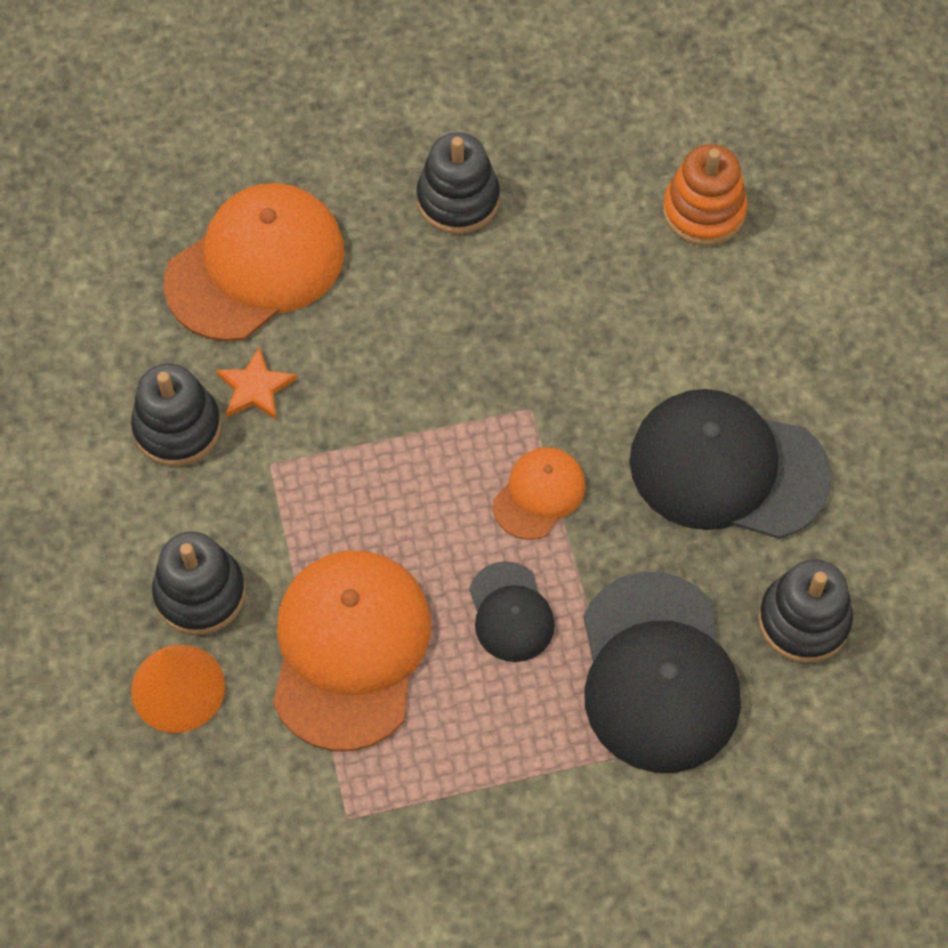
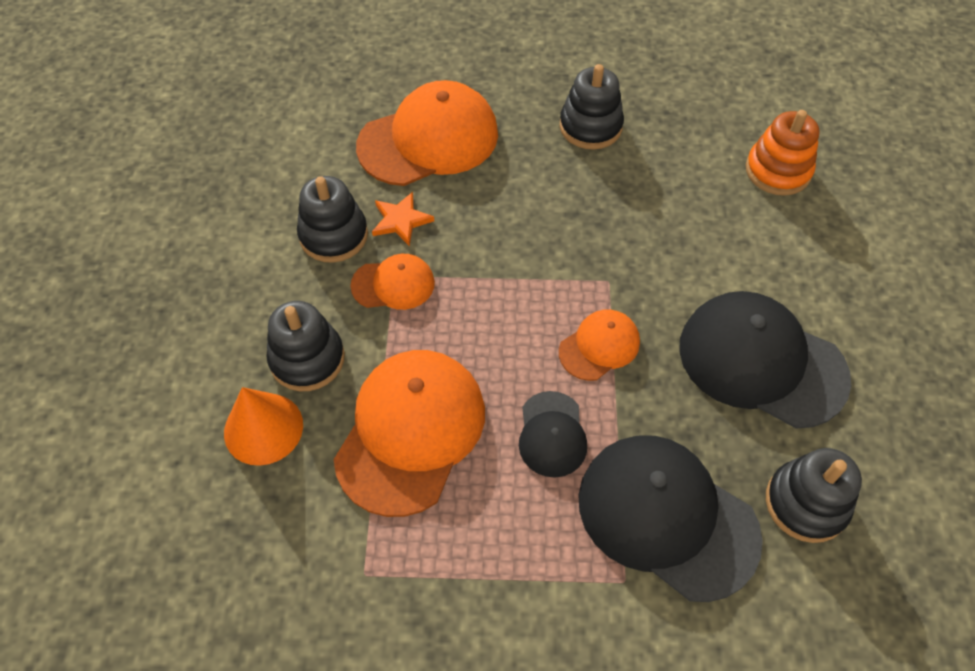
camera: 15 degrees right, 5 degrees down
black cap [583,572,741,773] -> black cap turned 120 degrees clockwise [578,436,763,602]
none -> orange cap [350,254,435,310]

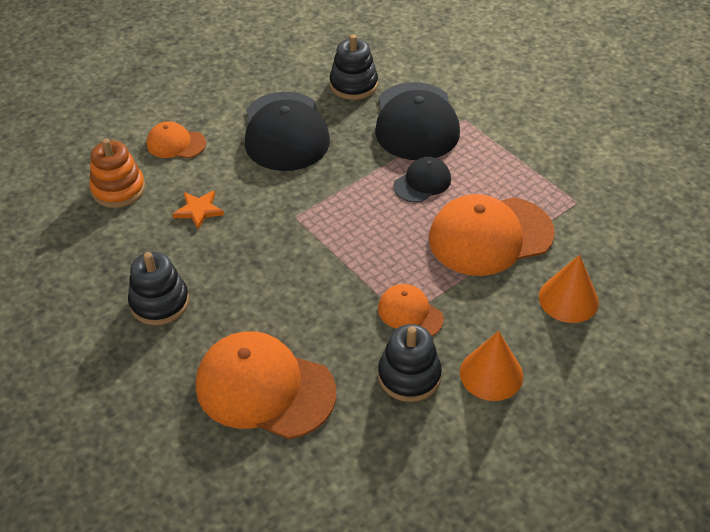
camera: 130 degrees left, 10 degrees down
black stacking toy [266,301,345,391] -> none
orange star [372,192,434,246] -> orange star moved to [172,190,224,230]
orange cap [559,310,640,381] -> orange cap moved to [147,121,206,158]
none -> orange cone [460,331,523,401]

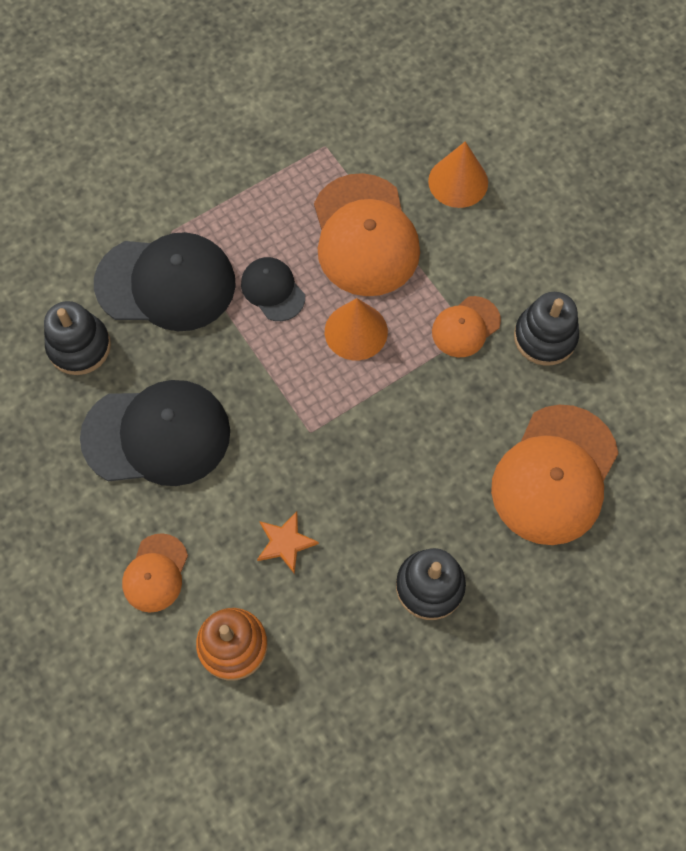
camera: 85 degrees left, 20 degrees up
orange cone [460,331,523,401] -> orange cone moved to [325,298,388,360]

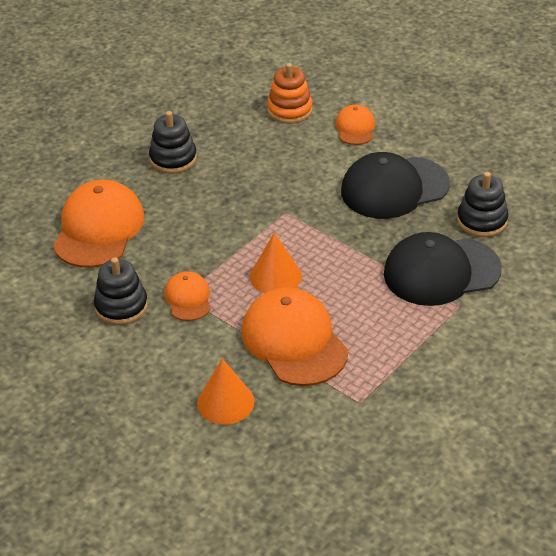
camera: 165 degrees right, 25 degrees down
black cap [241,257,305,321] -> none
orange star [257,511,319,574] -> none
orange cap [432,296,501,357] -> orange cap turned 45 degrees counterclockwise [164,271,211,321]

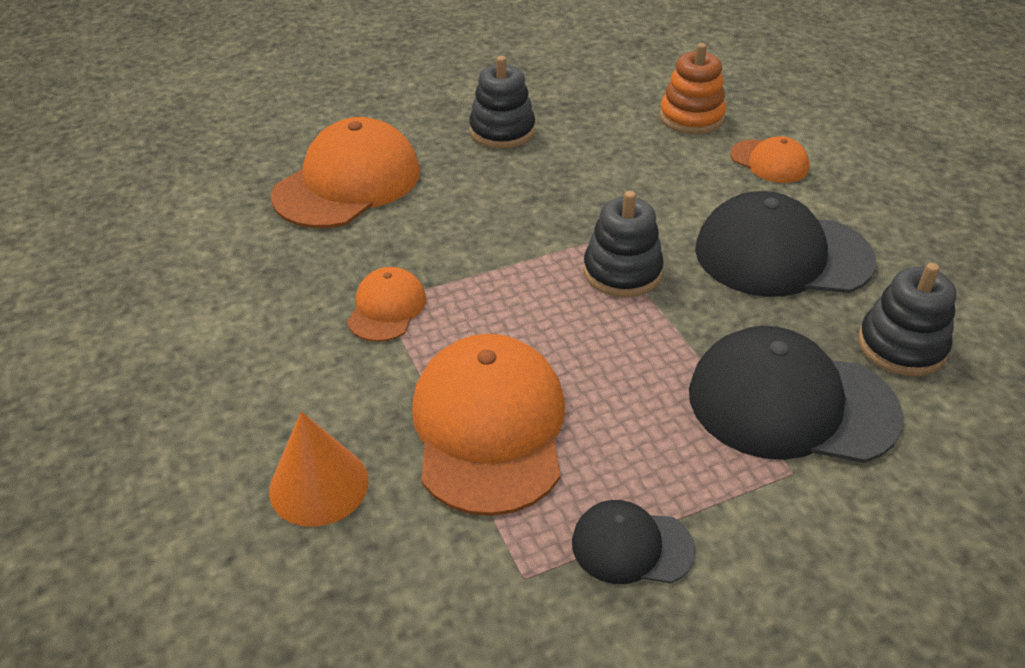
camera: 25 degrees right, 0 degrees up
black stacking toy [94,257,148,325] -> black stacking toy moved to [583,191,664,298]
orange cone [250,233,302,293] -> none
orange cap [335,105,375,145] -> orange cap turned 105 degrees clockwise [730,136,810,183]
none -> black cap [572,500,696,584]

